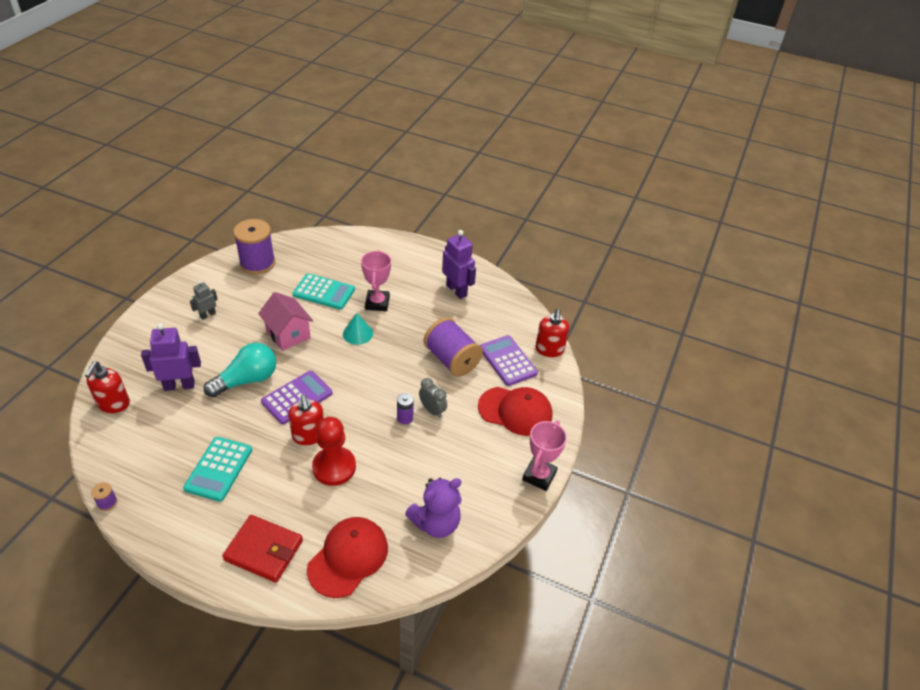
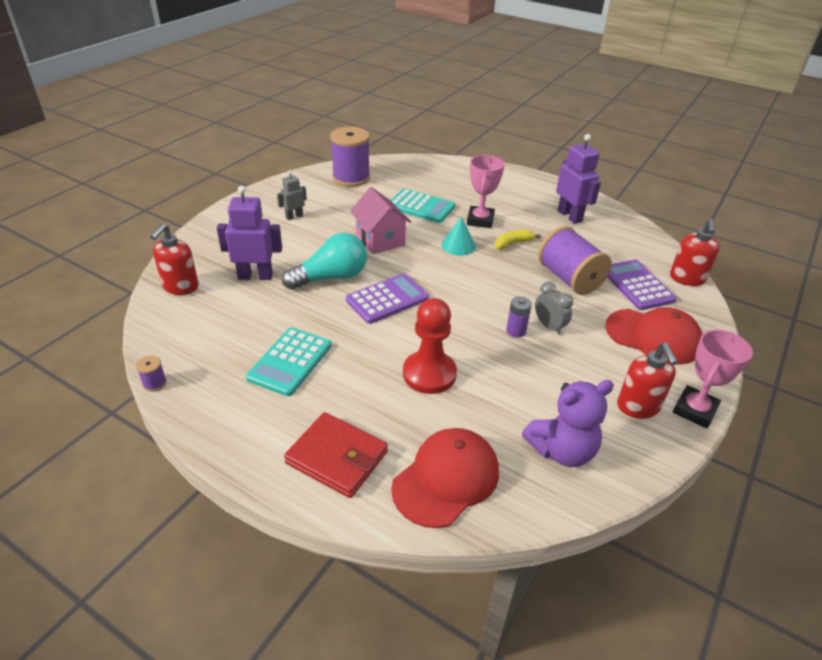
camera: 10 degrees right, 5 degrees down
red soap dispenser [288,394,324,445] -> red soap dispenser moved to [617,343,678,419]
none -> yellow banana [495,229,541,250]

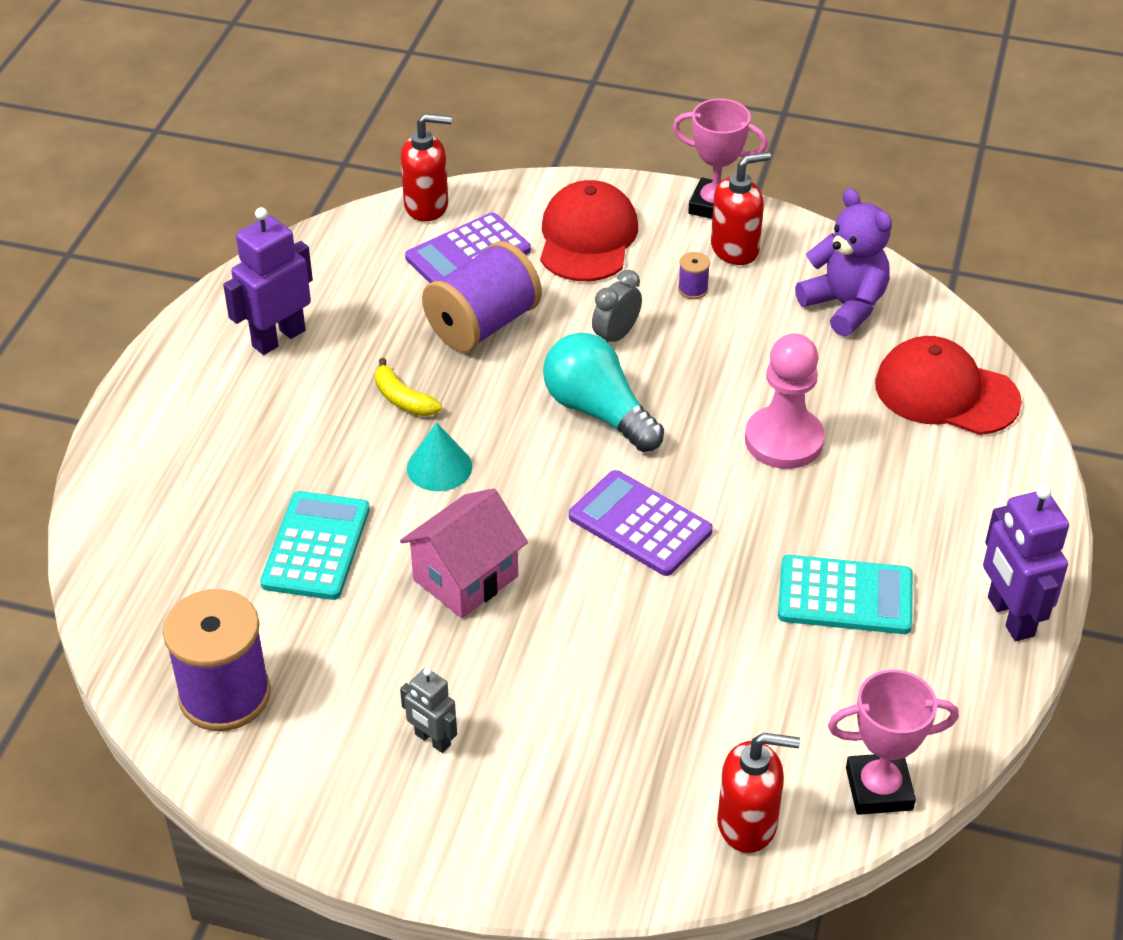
camera: 105 degrees left, 5 degrees up
purple spool [136,356,167,392] -> purple spool moved to [678,252,710,299]
purple robot [217,186,282,280] -> purple robot moved to [983,485,1069,641]
turquoise light bulb [282,233,367,290] -> turquoise light bulb moved to [543,333,664,452]
red wallet [284,412,388,498] -> none
red pawn [403,298,457,394] -> pink pawn [745,333,825,469]
pink trophy [467,155,505,228] -> pink trophy moved to [828,670,959,815]
purple battery [506,296,532,338] -> none

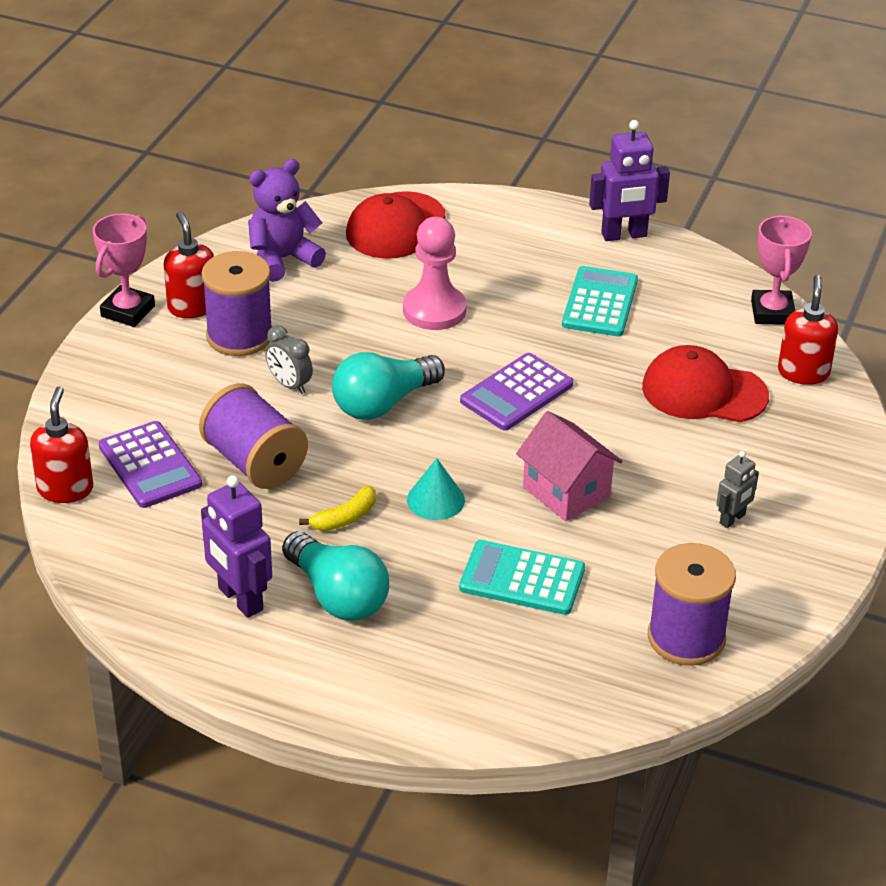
camera: 85 degrees left, 5 degrees down
red cap [540,180,638,281] -> red cap moved to [642,345,769,422]
purple spool [678,252,710,299] -> purple spool [201,251,272,356], size x2.48
none -> turquoise light bulb [282,531,389,621]

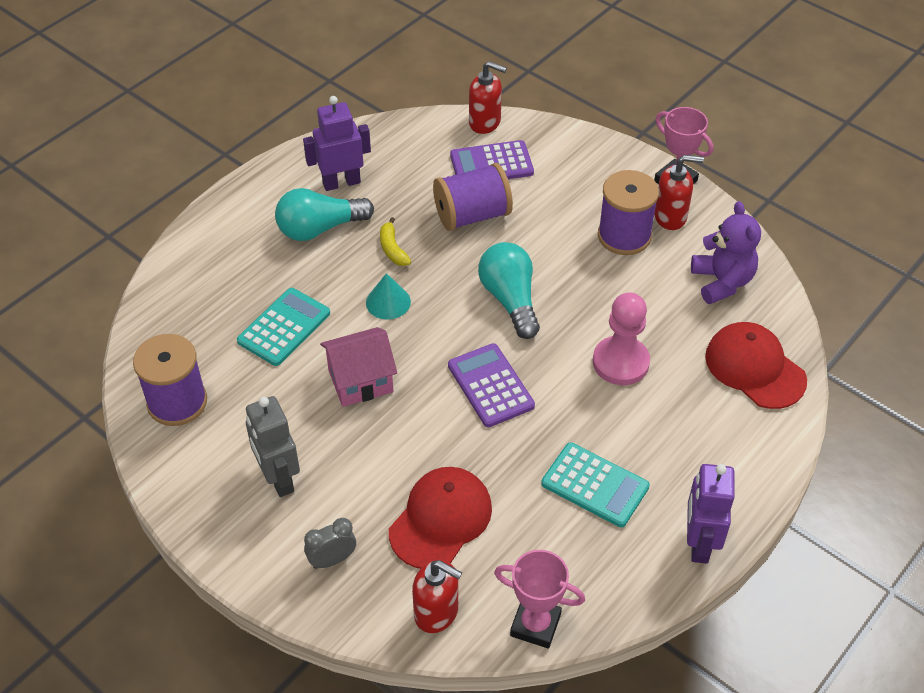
camera: 110 degrees right, 10 degrees up
grey clock [265,325,313,394] -> grey clock moved to [304,518,356,569]
grey robot [716,451,759,528] -> grey robot [246,396,300,497], size x1.75

